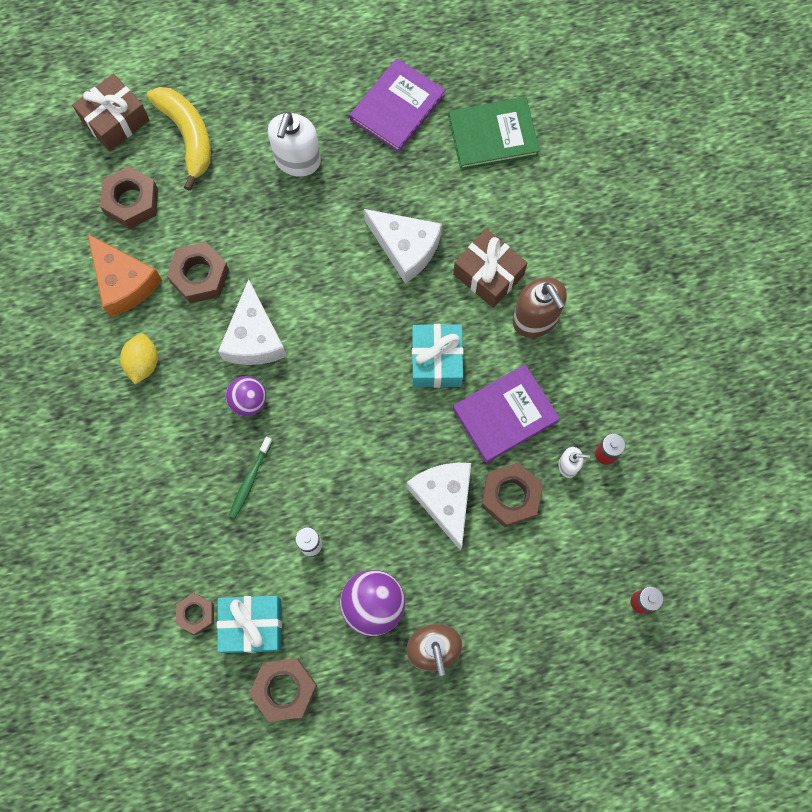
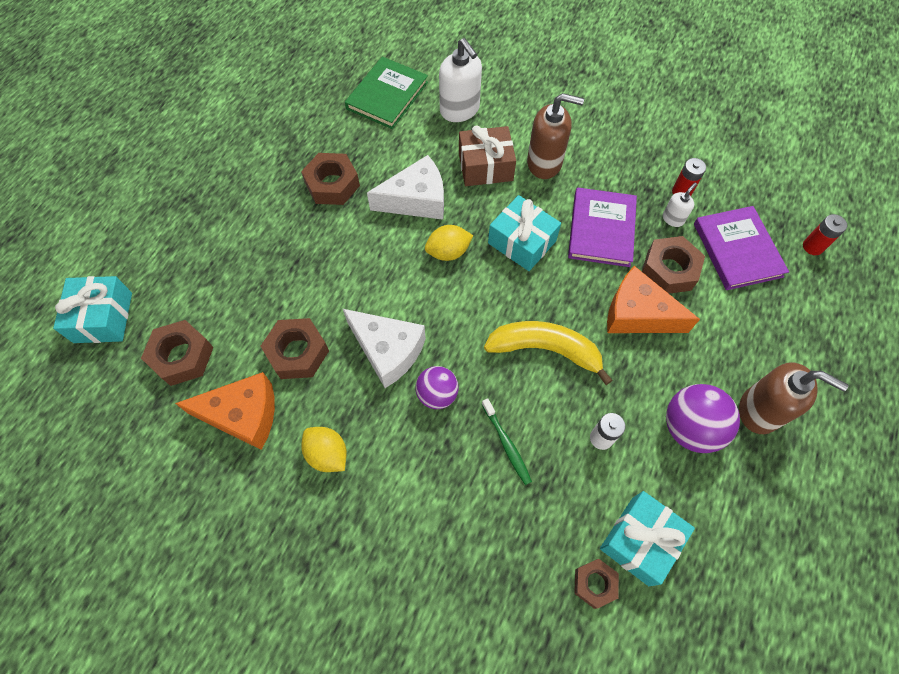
camera: 50 degrees left, 10 degrees down
brown gift [72,74,149,151] -> turquoise gift [53,276,132,343]
yellow banana [147,87,211,191] -> yellow banana moved to [484,321,613,385]
brown nut [249,658,317,722] -> brown nut moved to [301,153,360,205]
white soap dispenser [268,112,321,176] -> white soap dispenser moved to [439,38,482,122]
purple book [350,58,445,153] -> purple book moved to [694,206,789,290]
white cheese [407,463,471,551] -> orange cheese [607,266,700,333]
none -> yellow lemon [425,225,473,261]

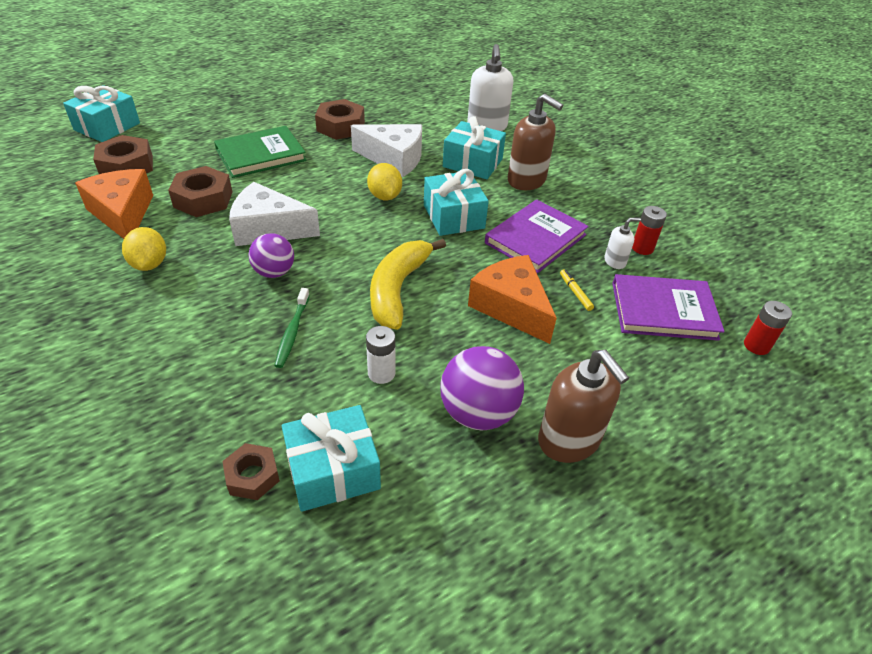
camera: 30 degrees right, 20 degrees down
orange cheese [175,372,275,450] -> orange cheese turned 150 degrees counterclockwise [75,169,153,239]
white cheese [343,309,426,388] -> white cheese turned 120 degrees clockwise [229,182,320,246]
green book [345,57,428,129] -> green book moved to [214,126,306,178]
yellow lemon [425,225,473,261] -> yellow lemon turned 60 degrees clockwise [367,163,402,200]
brown gift [459,125,516,186] -> turquoise gift [443,116,506,179]
yellow banana [484,321,613,385] -> yellow banana turned 120 degrees counterclockwise [370,239,446,330]
brown nut [642,236,705,294] -> yellow marker [560,269,594,311]
purple book [694,206,789,290] -> purple book turned 75 degrees clockwise [612,274,725,341]

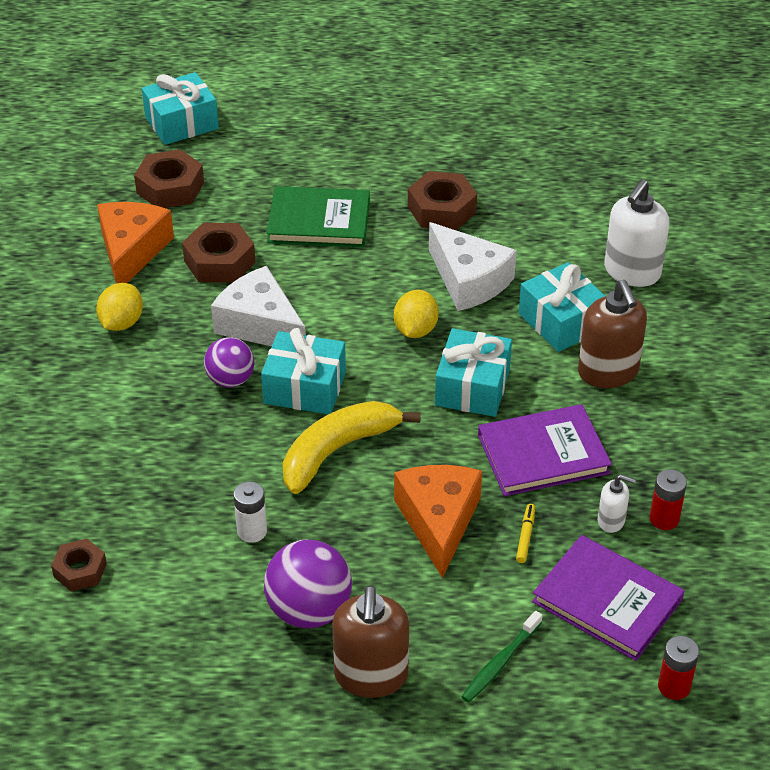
camera: 35 degrees right, 0 degrees up
green toothbrush [274,288,310,368] -> green toothbrush moved to [461,611,543,703]
turquoise gift [282,405,381,512] -> turquoise gift moved to [261,328,346,414]

